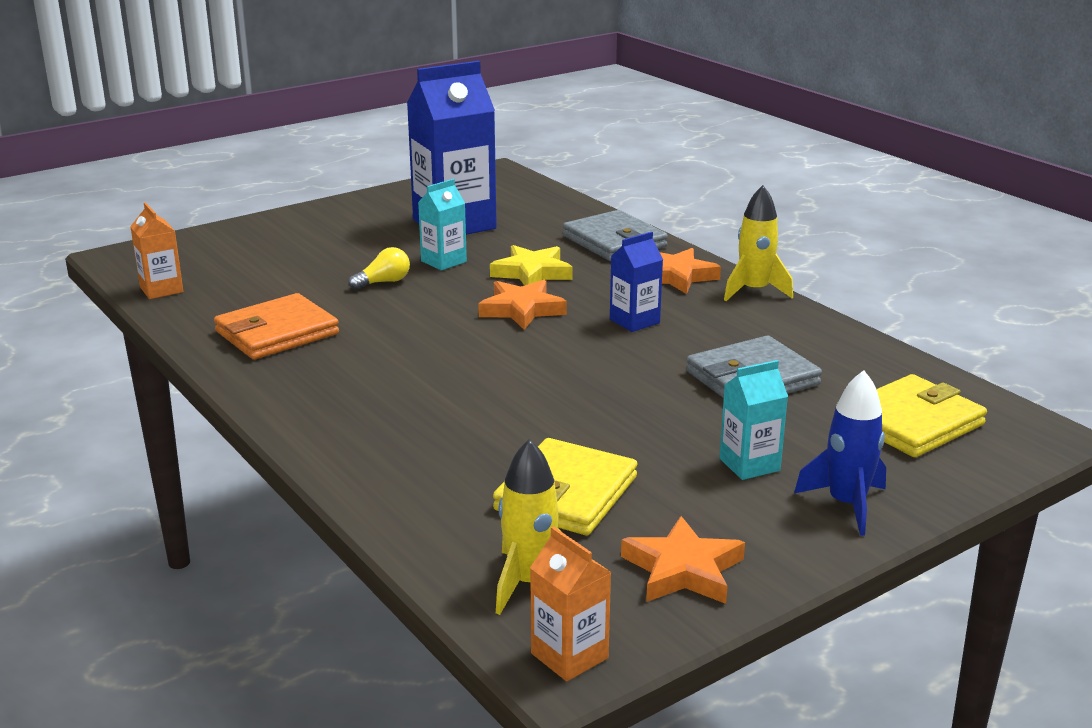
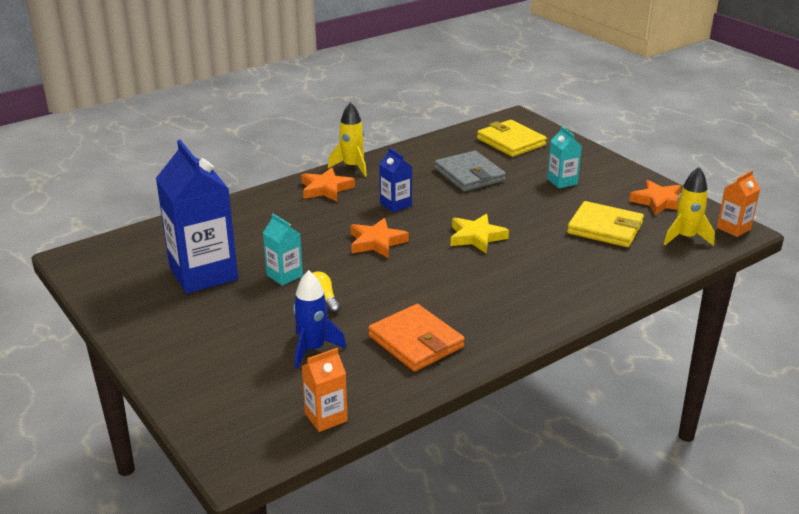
camera: 90 degrees left, 5 degrees up
yellow star [490,245,573,286] -> yellow star moved to [451,214,509,253]
grey wallet [563,210,668,261] -> none
blue rocket [794,370,886,536] -> blue rocket moved to [293,270,347,369]

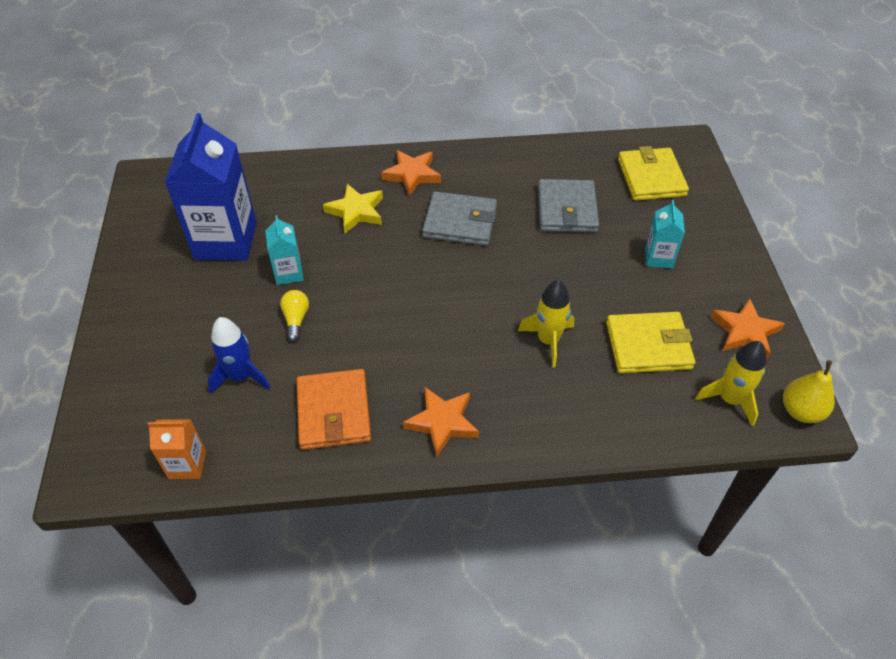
camera: 30 degrees right, 20 degrees up
yellow rocket [328,102,367,177] -> yellow rocket moved to [518,280,574,368]
orange star [350,218,409,258] -> orange star moved to [403,387,479,457]
blue carton [379,148,412,212] -> grey wallet [422,191,497,246]
yellow star [451,214,509,253] -> yellow star moved to [323,184,383,233]
yellow wallet [567,201,644,247] -> yellow wallet turned 60 degrees counterclockwise [606,312,695,373]
orange carton [717,171,760,237] -> yellow pear [783,360,835,423]

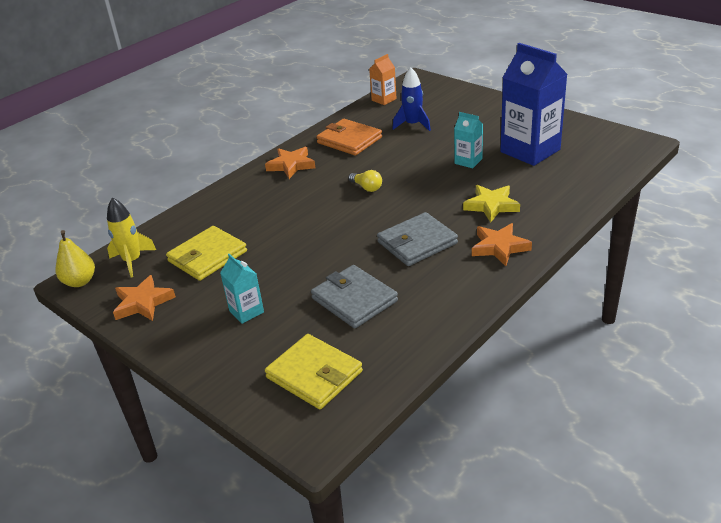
camera: 140 degrees right, 15 degrees down
yellow light bulb [280,290,309,342] -> yellow light bulb moved to [348,170,382,192]
yellow rocket [518,280,574,368] -> none

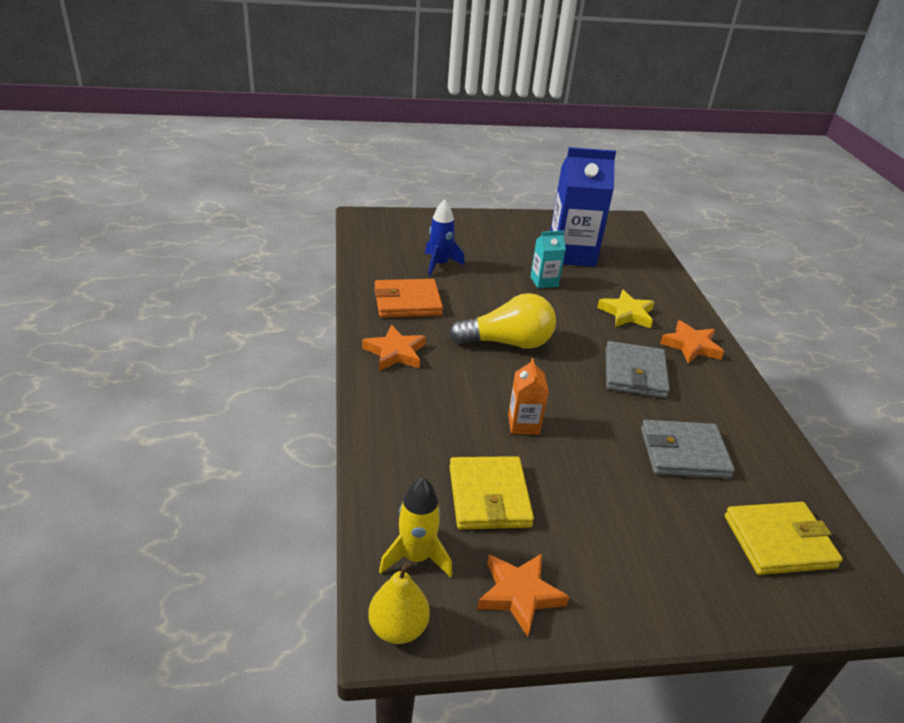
camera: 55 degrees left, 0 degrees up
turquoise carton [220,254,264,324] -> none
yellow light bulb [348,170,382,192] -> yellow light bulb [449,293,556,349], size x2.13
orange carton [369,54,397,105] -> orange carton moved to [508,358,549,435]

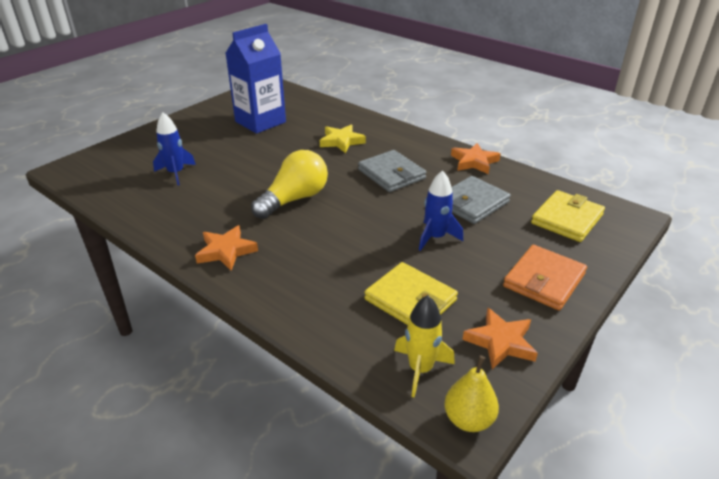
camera: 40 degrees left, 0 degrees up
orange wallet [375,279,443,318] -> orange wallet moved to [503,245,587,310]
orange carton [508,358,549,435] -> none
turquoise carton [530,231,566,288] -> none
orange star [660,320,724,364] -> orange star moved to [451,143,501,174]
none -> blue rocket [419,170,463,251]

